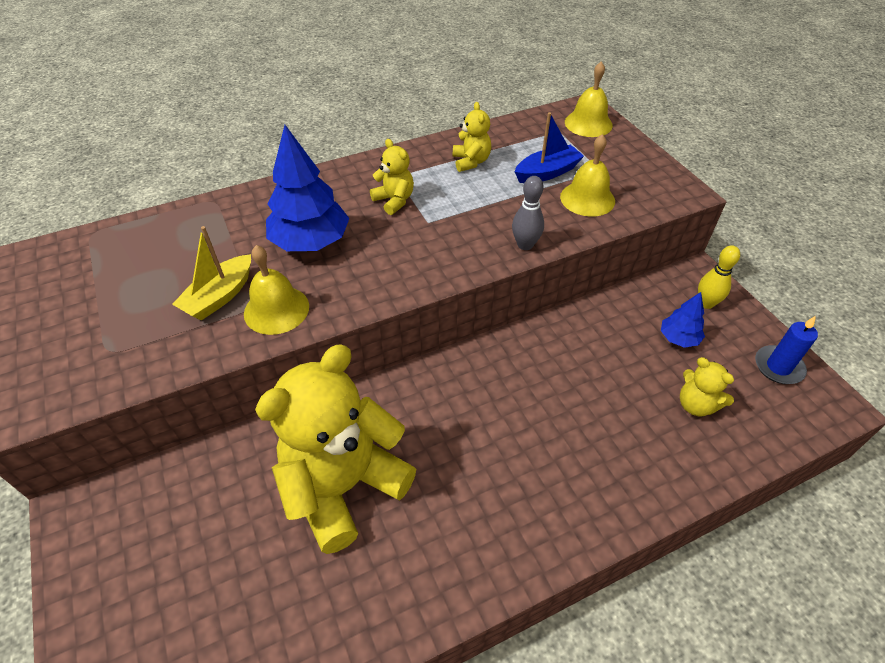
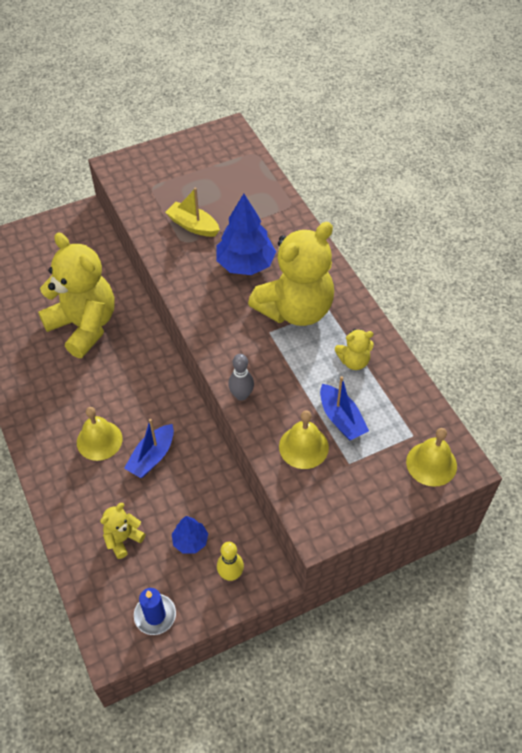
camera: 90 degrees right, 5 degrees up
yellow bell [244,245,309,335] -> yellow bell moved to [77,407,122,461]
yellow teddy bear [370,139,414,215] -> yellow teddy bear [248,222,334,326], size x2.29
none -> blue boat [124,419,174,478]

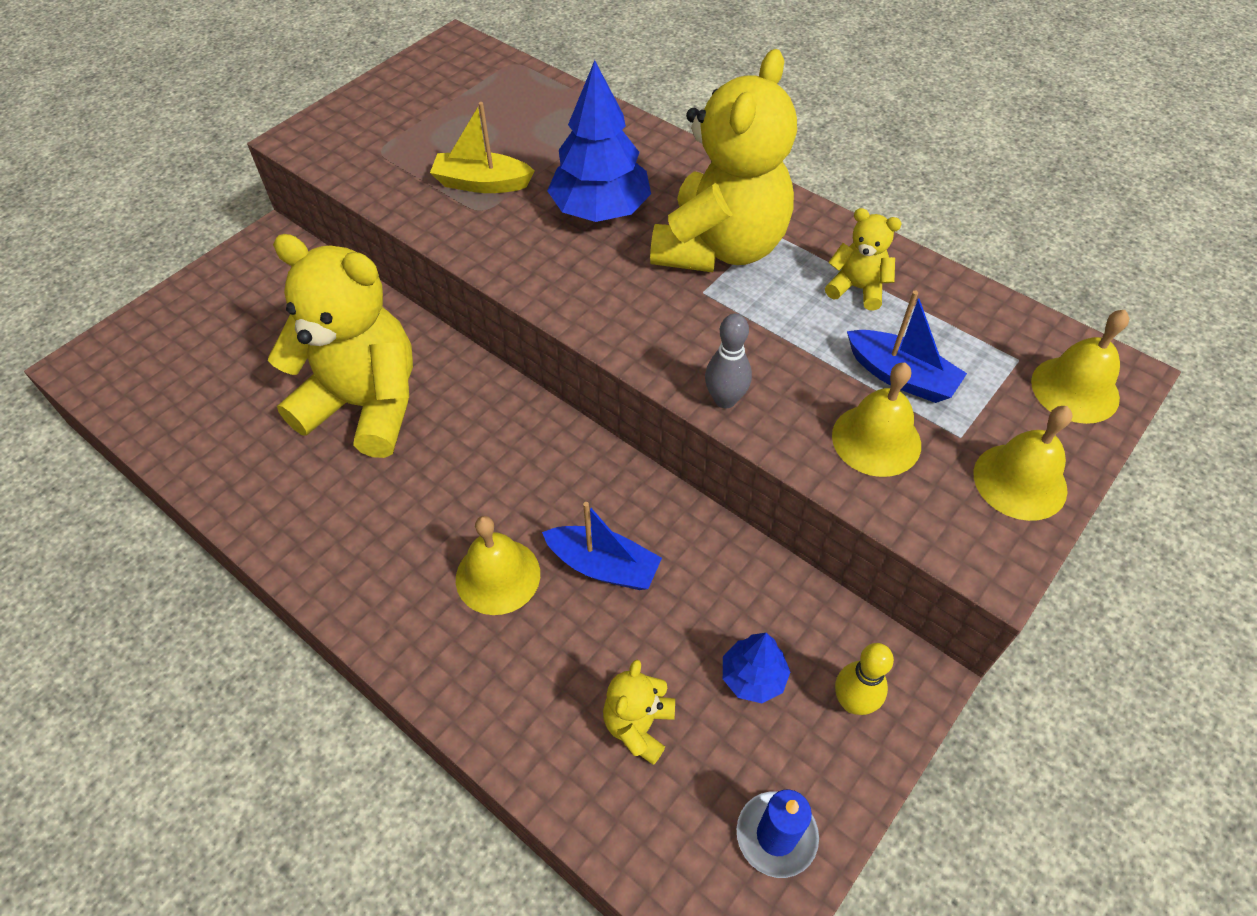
camera: 25 degrees left, 0 degrees up
blue boat [124,419,174,478] -> blue boat turned 75 degrees counterclockwise [542,502,662,590]
yellow teddy bear [335,329,374,370] -> yellow teddy bear turned 120 degrees counterclockwise [825,208,902,311]
none -> yellow bell [973,406,1072,521]

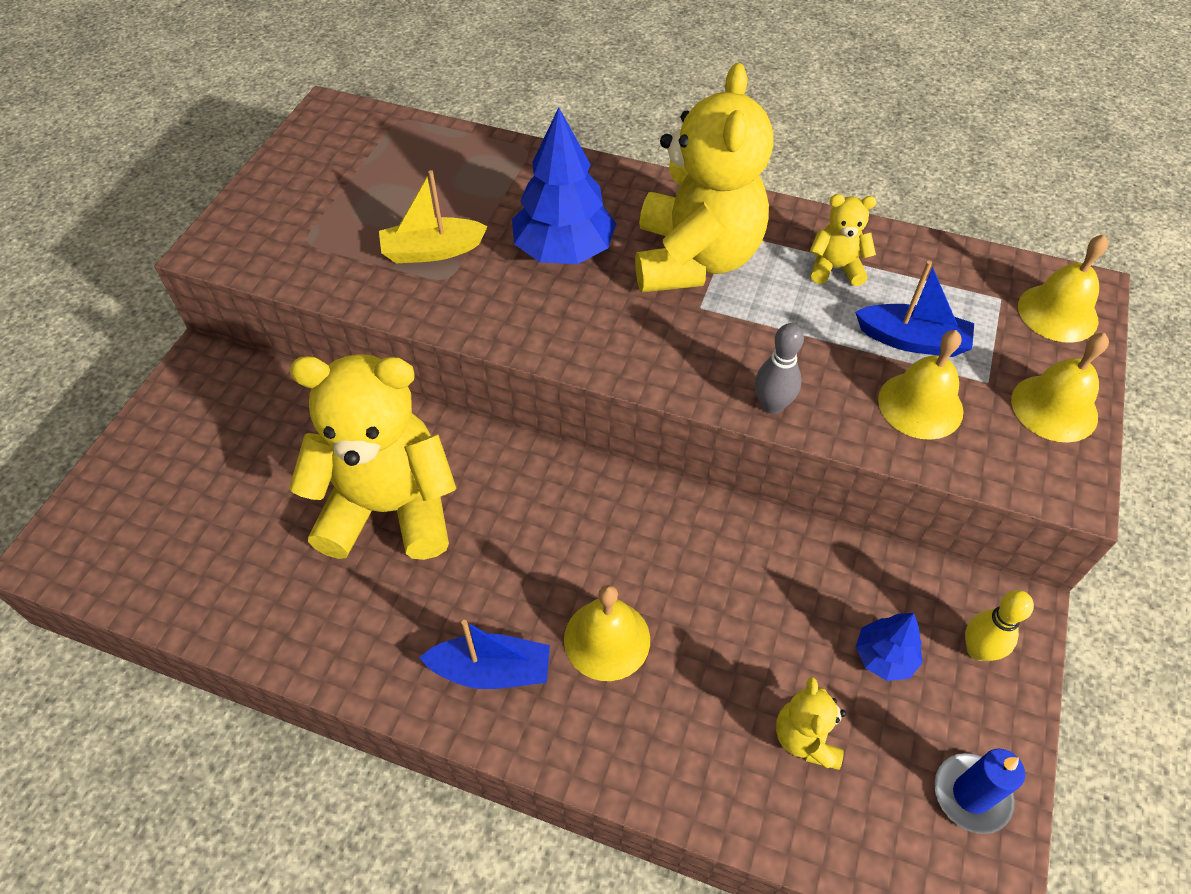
camera: 20 degrees left, 0 degrees up
blue boat [542,502,662,590] -> blue boat moved to [419,620,550,689]

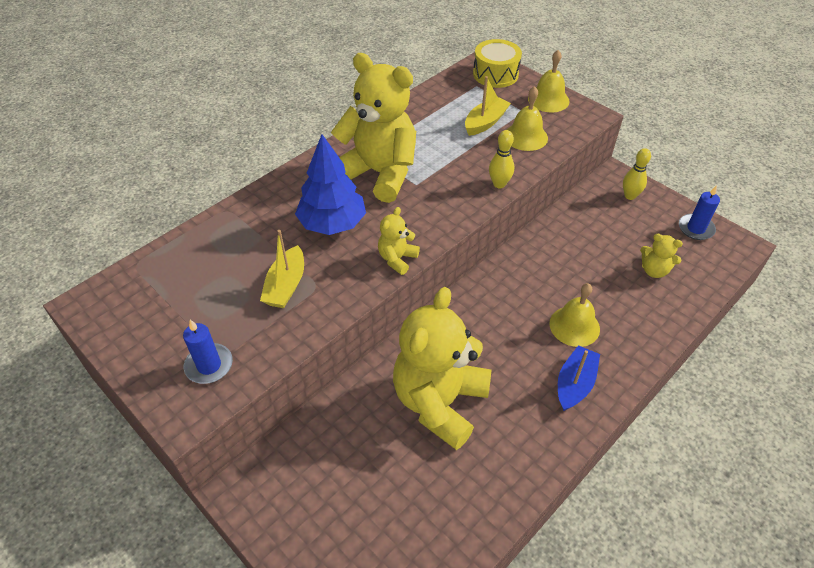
camera: 65 degrees left, 5 degrees down
grey bowling pin [755,323,804,414] -> yellow bowling pin [489,130,514,188]
yellow teddy bear [810,194,876,286] -> yellow teddy bear moved to [378,207,420,275]
blue boat [855,261,974,357] -> yellow boat [465,76,511,136]
blue tree [856,613,923,681] -> none
yellow bell [1018,234,1108,343] -> yellow drum [473,39,522,88]
none -> blue candle [183,320,233,384]

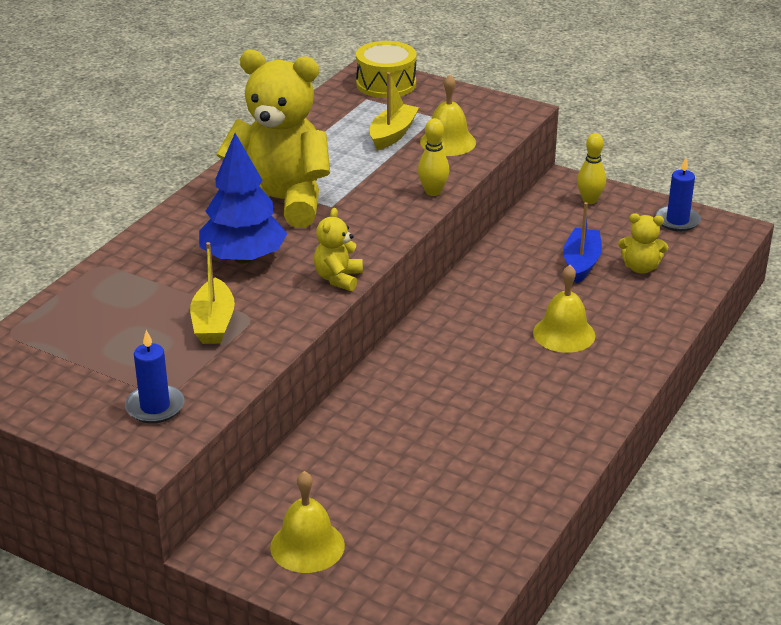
camera: 15 degrees left, 15 degrees down
yellow teddy bear [393,287,491,450] -> none
yellow bell [528,50,570,113] -> yellow bell moved to [270,471,345,573]
blue boat [558,345,600,411] -> blue boat moved to [563,202,602,283]

